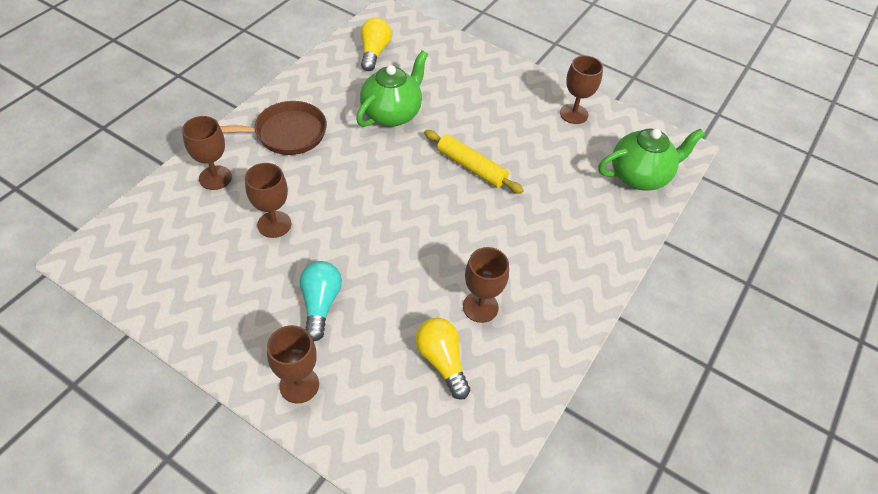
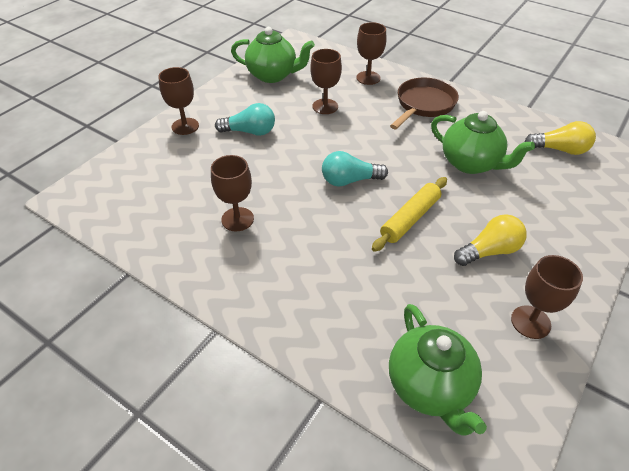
camera: 95 degrees right, 5 degrees down
brown pan [220,101,327,155] -> brown pan turned 135 degrees counterclockwise [390,78,459,130]
yellow light bulb [415,318,470,399] -> yellow light bulb moved to [454,214,527,266]
none -> green teapot [231,27,315,83]
none -> turquoise light bulb [322,151,388,187]

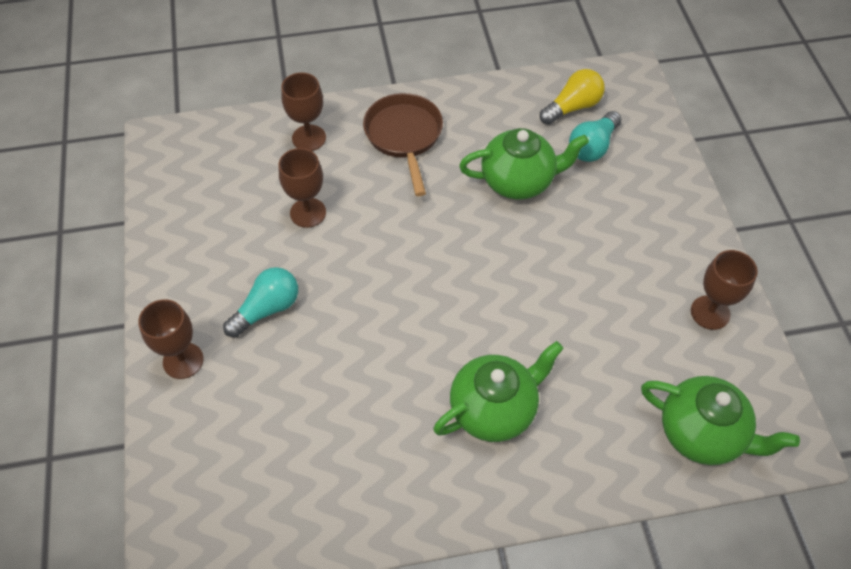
camera: 45 degrees left, 10 degrees up
brown goblet [211,155,254,231] -> none
green teapot [231,27,315,83] -> green teapot moved to [433,341,564,442]
turquoise light bulb [322,151,388,187] -> turquoise light bulb moved to [569,111,621,162]
yellow rolling pin [372,177,447,252] -> none
yellow light bulb [454,214,527,266] -> none

